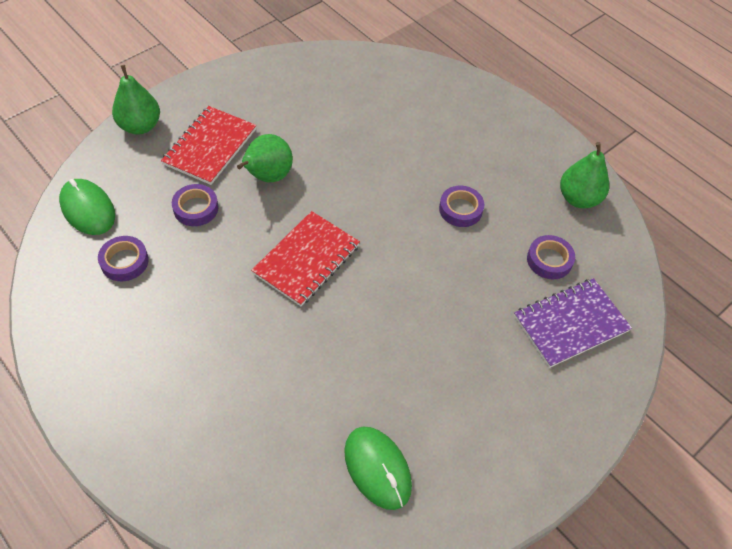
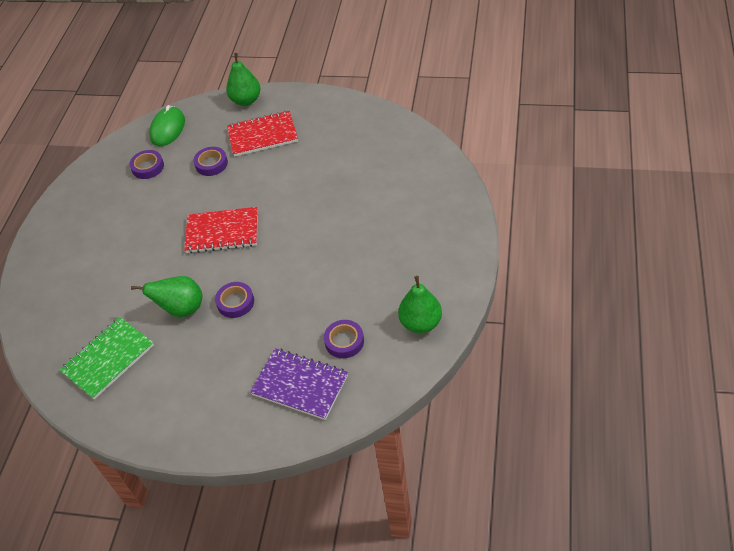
camera: 60 degrees right, 5 degrees down
green pear [237,134,293,182] -> green pear moved to [131,276,202,318]
green mouse [344,427,412,510] -> green notebook [59,317,154,400]
purple tape [439,186,484,227] -> purple tape moved to [215,282,254,318]

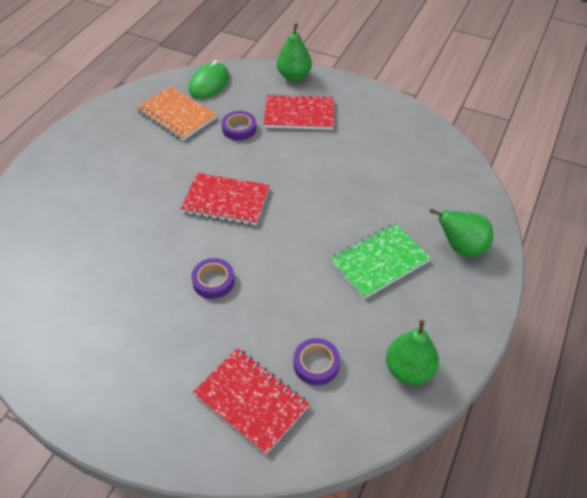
camera: 10 degrees right, 0 degrees up
green notebook [59,317,154,400] -> green notebook moved to [330,223,431,299]
purple tape [129,150,164,179] -> orange notebook [136,86,217,141]
green pear [131,276,202,318] -> green pear moved to [430,209,493,257]
purple notebook [250,348,348,420] -> red notebook [193,348,310,455]

